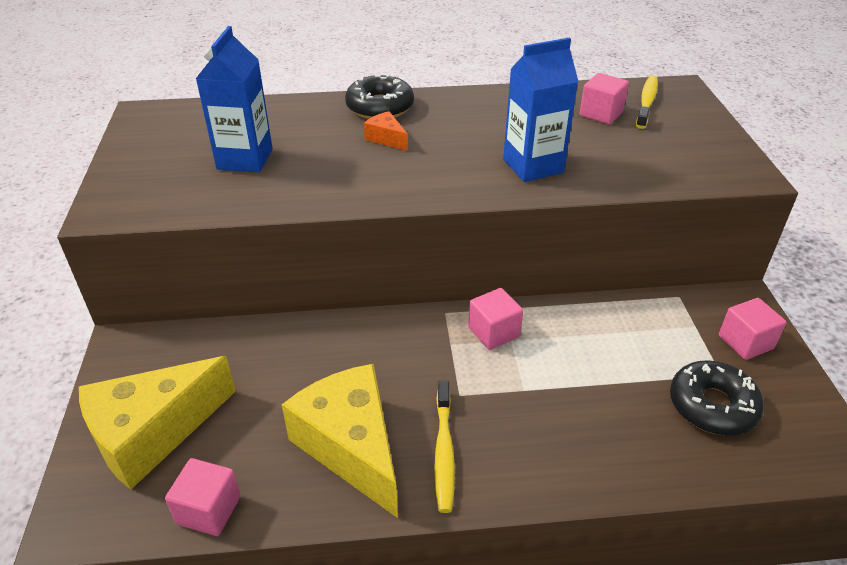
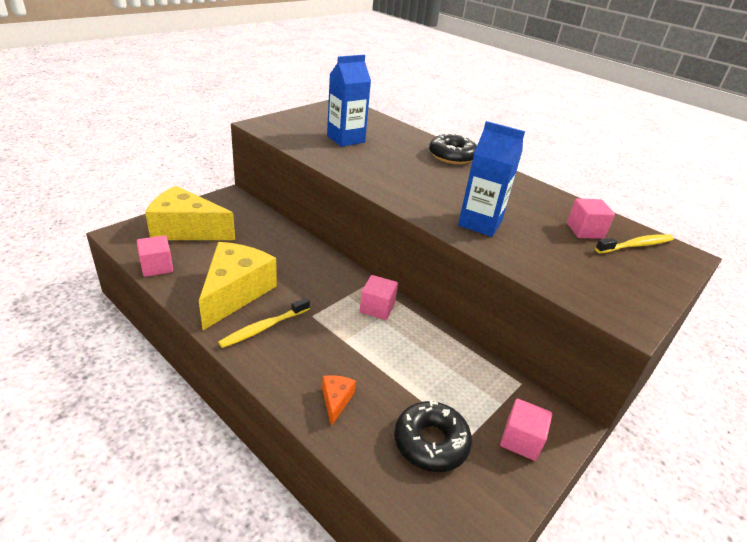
camera: 45 degrees right, 5 degrees down
orange cheese [364,111,408,151] -> orange cheese moved to [322,375,356,426]

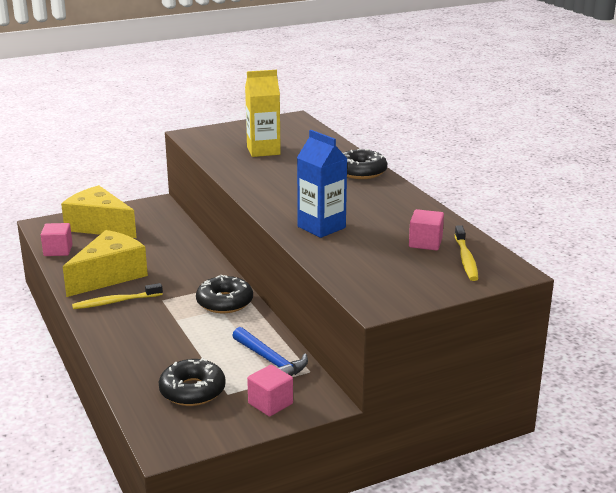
camera: 25 degrees right, 10 degrees down
orange cheese [322,375,356,426] -> none
blue carton [327,55,371,147] -> yellow carton [245,70,281,157]
pink cube [360,275,398,320] -> black donut [196,275,253,313]
yellow toothbrush [595,234,674,253] -> yellow toothbrush turned 90 degrees clockwise [455,225,478,281]
none -> blue hammer [232,327,308,376]

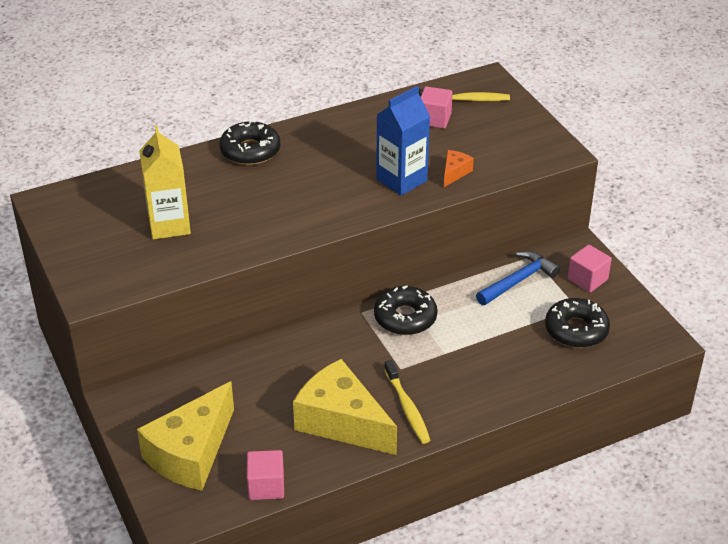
camera: 90 degrees left, 15 degrees up
none -> orange cheese [444,150,474,187]

